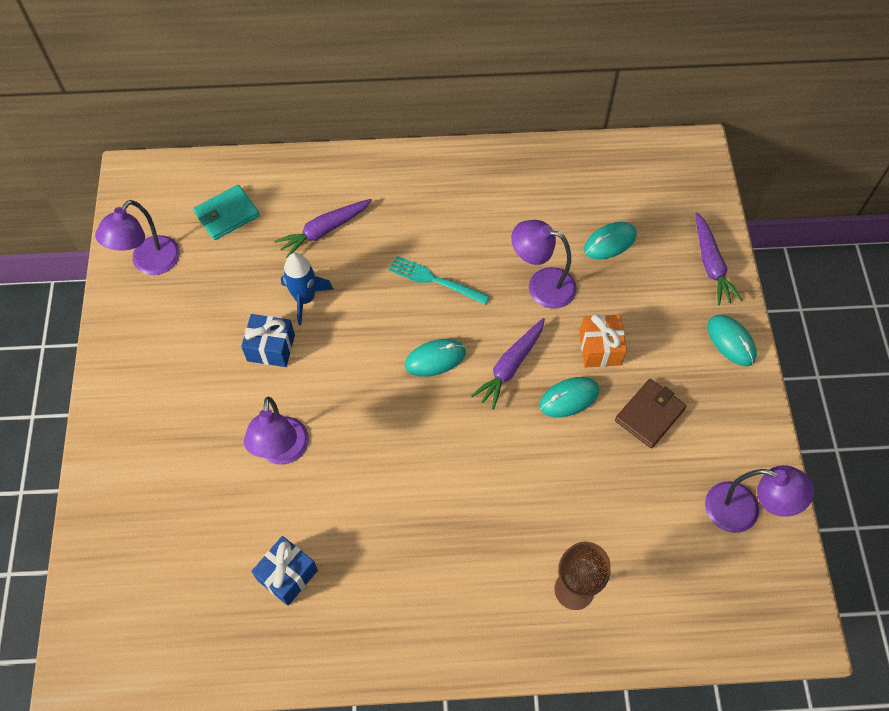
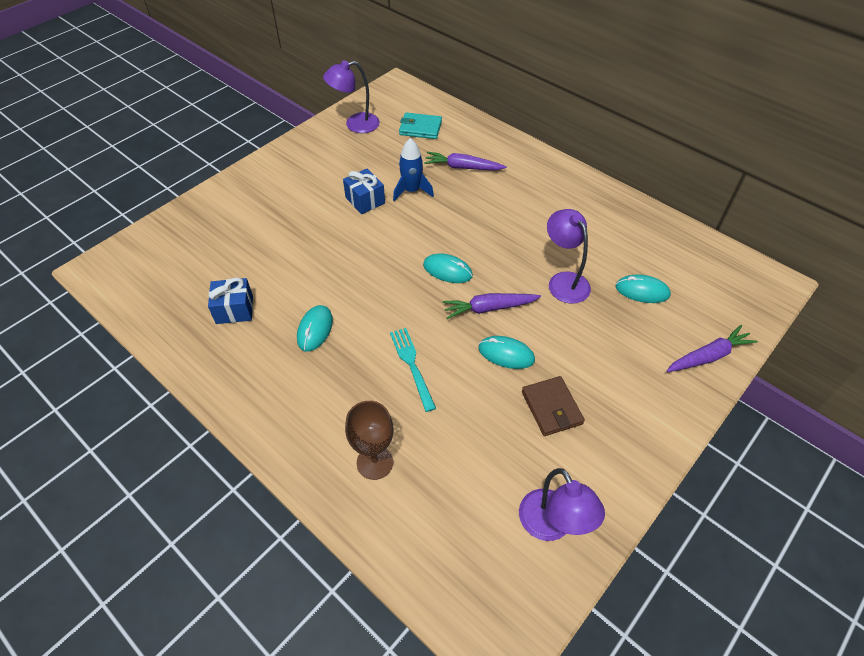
camera: 45 degrees right, 10 degrees down
purple lamp [244,397,309,465] -> none
turquoise fork [389,256,490,305] -> turquoise fork moved to [390,328,436,412]
orange gift [579,314,627,367] -> none
brown wallet [615,379,687,448] -> brown wallet turned 75 degrees clockwise [522,376,585,436]
purple carrot [695,213,742,305] -> purple carrot turned 150 degrees counterclockwise [666,325,758,372]
turquoise mouse [708,315,757,366] -> turquoise mouse moved to [297,305,333,351]

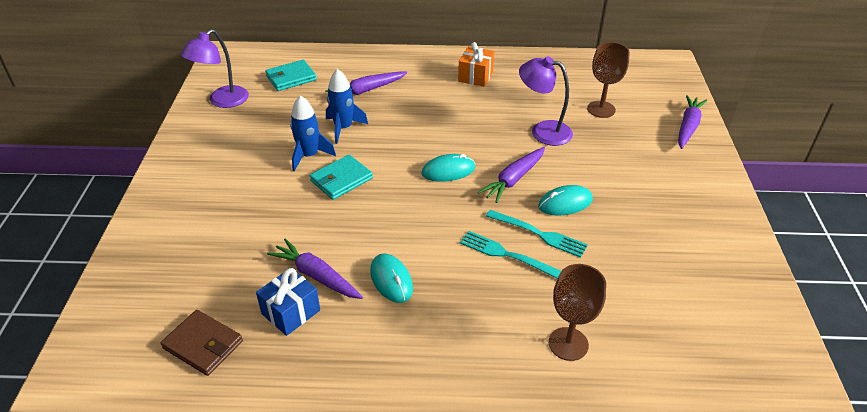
camera: 40 degrees left, 10 degrees down
blue gift [343,168,385,214] -> blue rocket [290,95,336,171]
purple lamp [519,468,605,541] -> none
brown wallet [522,376,585,436] -> brown wallet moved to [161,310,243,376]
turquoise mouse [615,275,671,303] -> brown goblet [587,42,630,118]
none -> purple carrot [267,238,363,299]
none -> turquoise wallet [310,155,373,200]
none -> orange gift [458,42,495,87]
none -> turquoise fork [486,210,588,258]

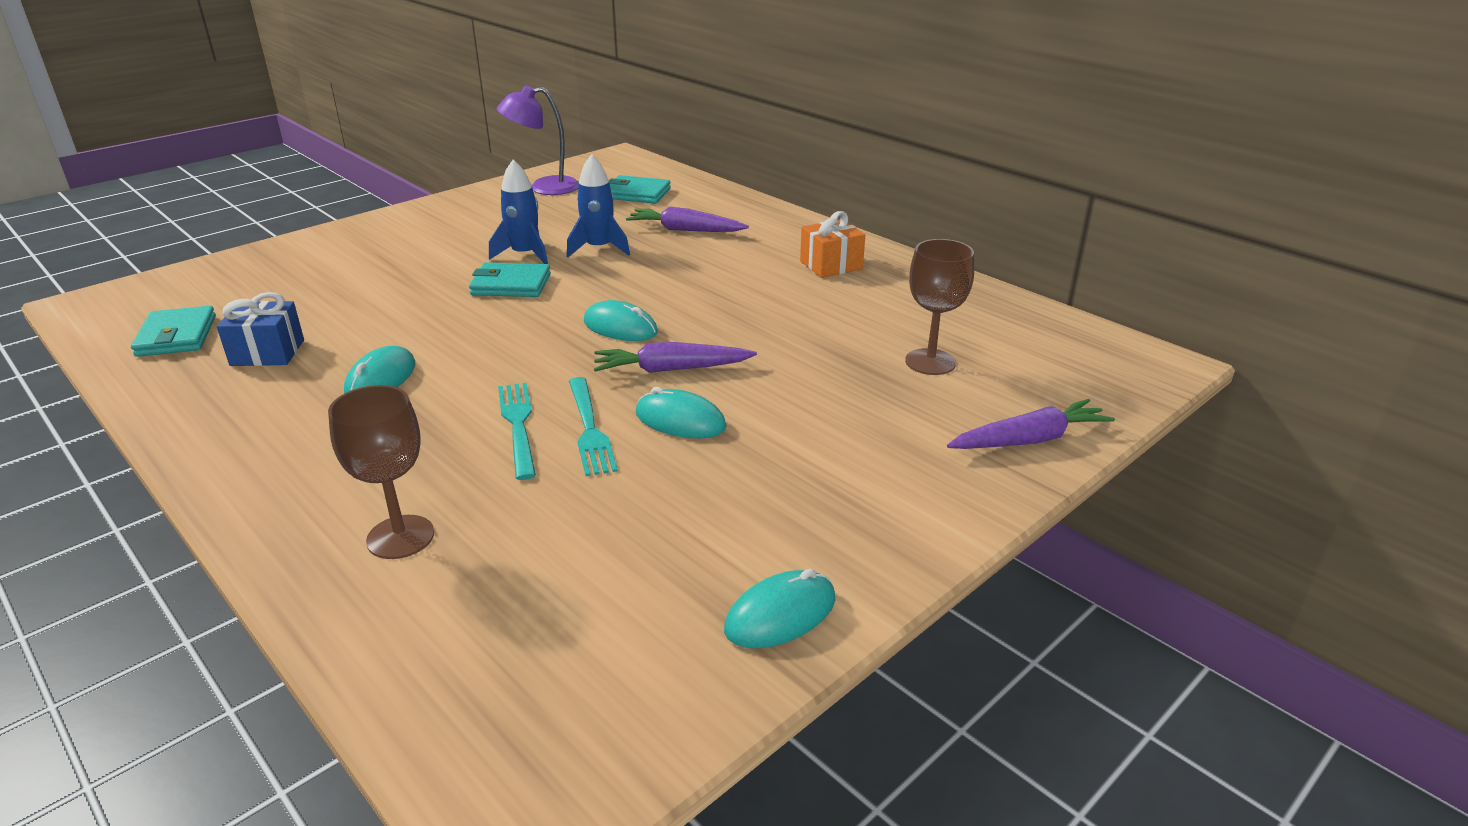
camera: 45 degrees right, 10 degrees down
brown wallet [161,310,243,376] -> turquoise wallet [131,306,216,357]
purple carrot [267,238,363,299] -> none
purple lamp [519,56,573,146] -> none
none -> turquoise mouse [724,569,835,648]

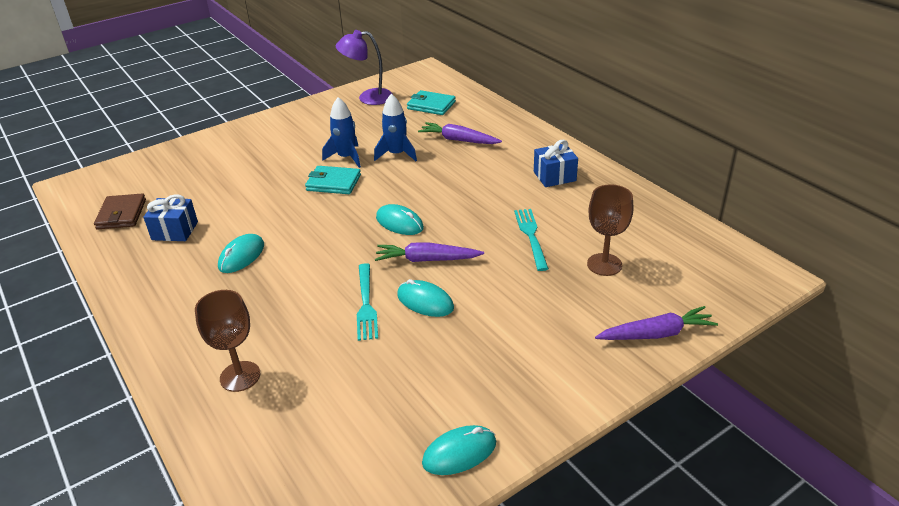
camera: 10 degrees right, 5 degrees up
turquoise wallet [131,306,216,357] -> brown wallet [94,193,146,229]
turquoise fork [498,383,536,480] -> turquoise fork moved to [514,209,549,271]
orange gift [800,211,865,278] -> blue gift [534,140,578,187]

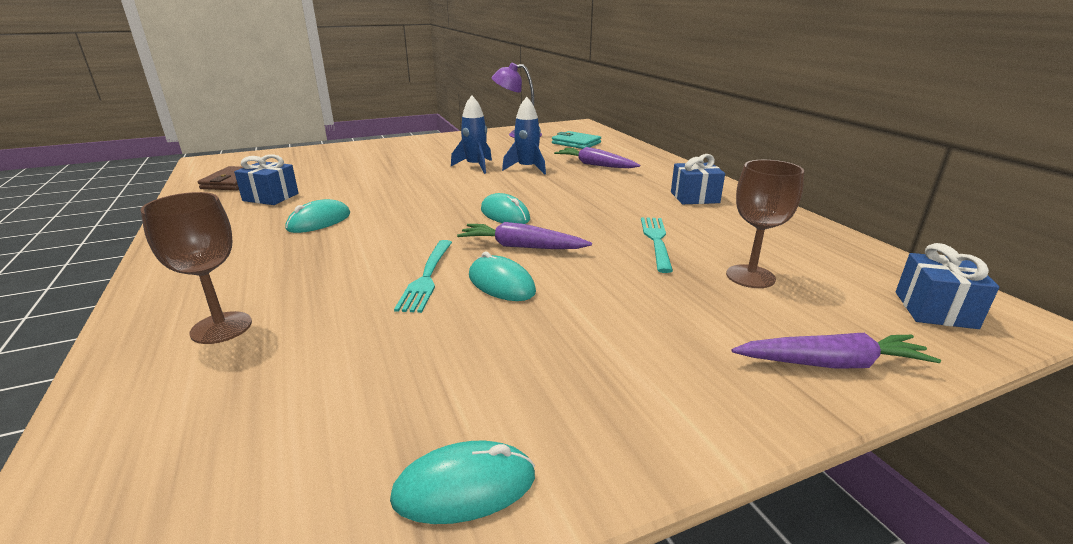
camera: 10 degrees right, 10 degrees down
turquoise wallet [305,166,361,194] -> none
none -> blue gift [896,243,999,329]

